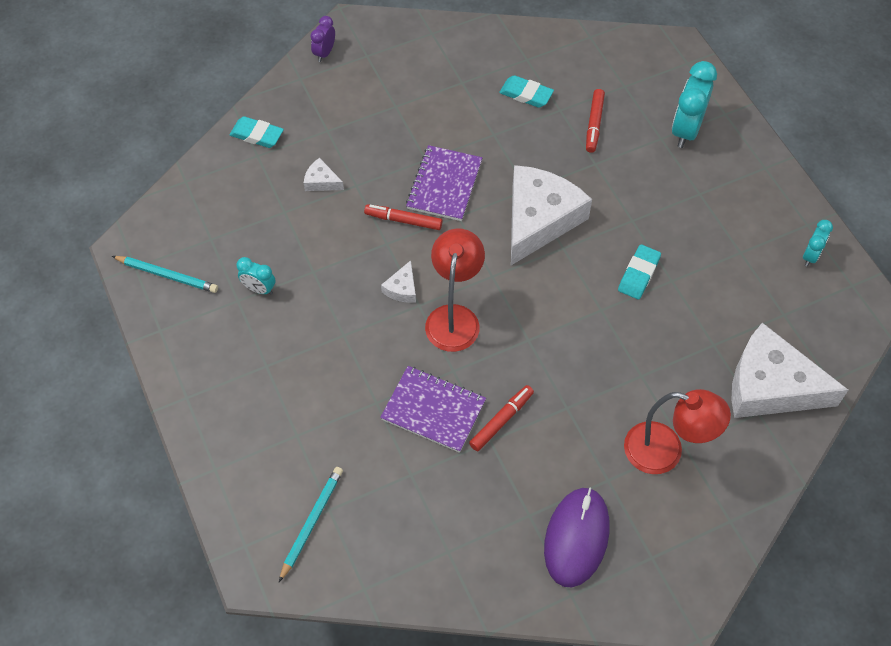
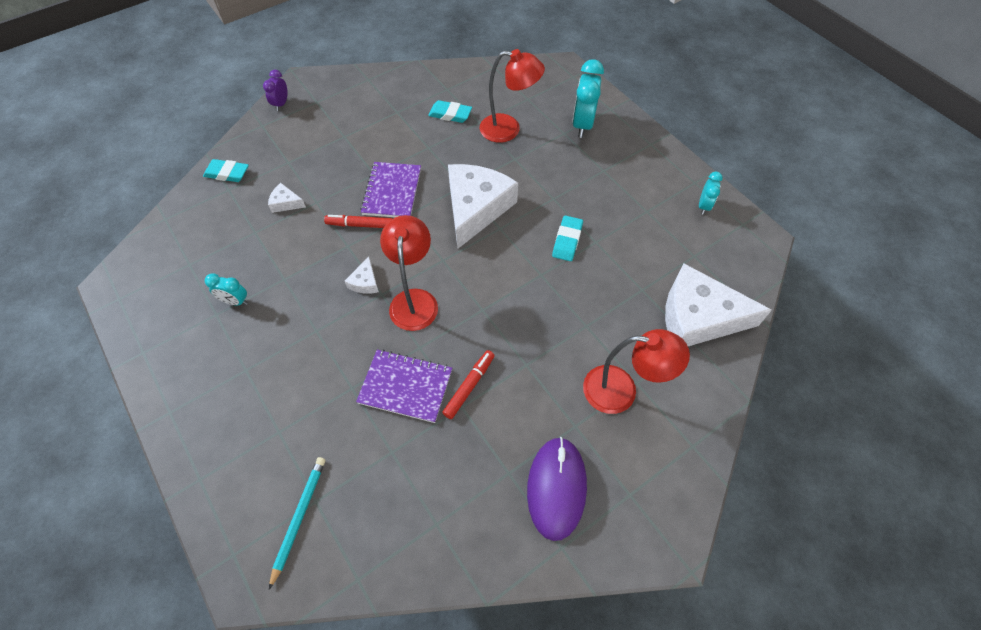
camera: 10 degrees left, 0 degrees up
turquoise pencil [112,256,218,293] -> none
red marker [586,89,605,153] -> red lamp [480,49,545,143]

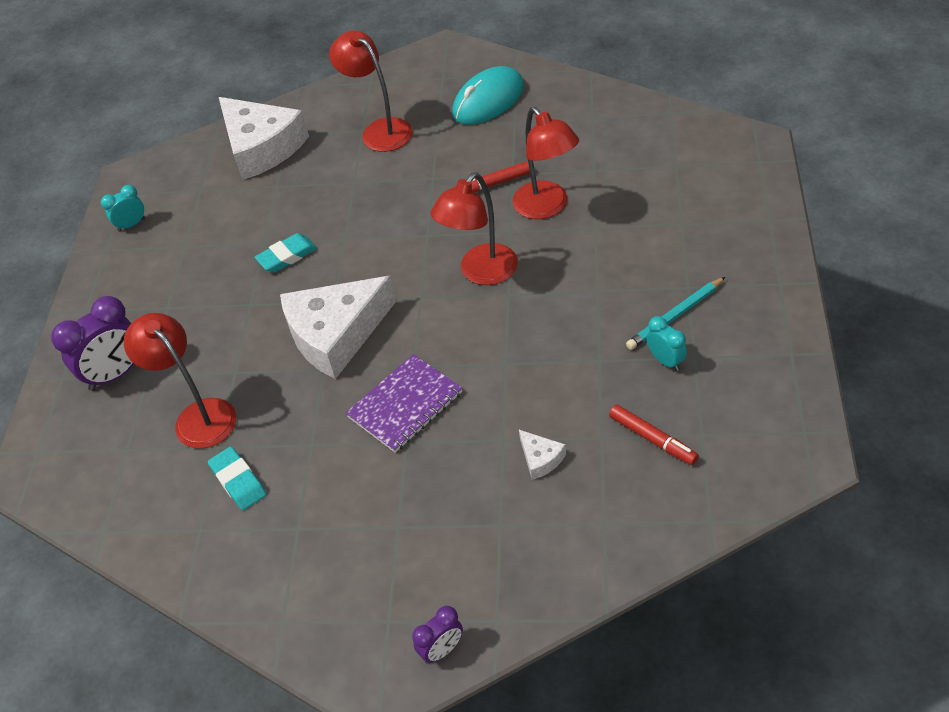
camera: 135 degrees left, 10 degrees down
turquoise eraser [203,159,249,182] -> none
turquoise pencil [269,457,325,590] -> turquoise pencil moved to [626,277,725,350]
red marker [324,215,393,228] -> red marker moved to [609,404,699,465]
white cheese [345,257,379,294] -> none
purple notebook [356,350,452,423] -> red lamp [512,107,579,219]
purple mouse [527,437,587,541] -> turquoise mouse [452,66,524,125]
turquoise clock [572,59,604,138] -> purple clock [51,296,134,391]

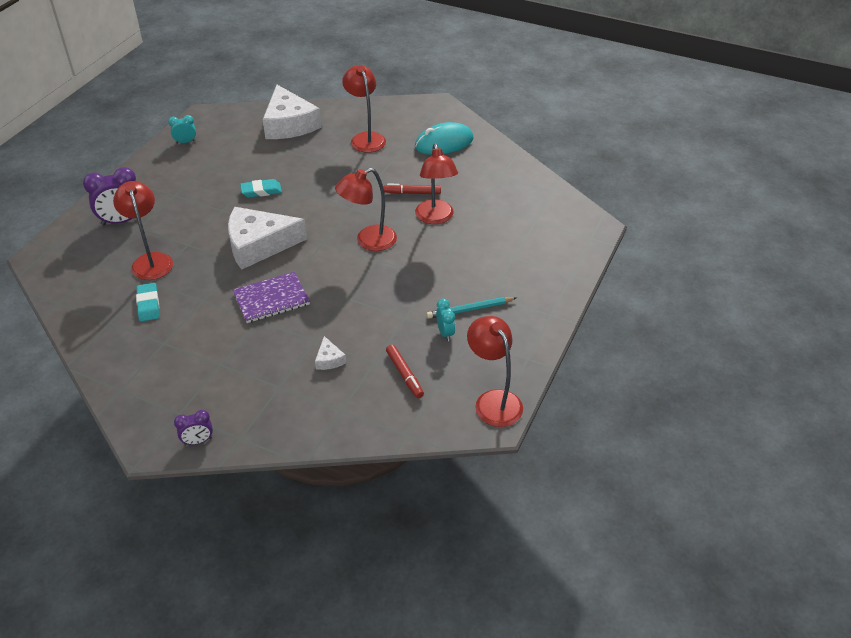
camera: 15 degrees right, 5 degrees down
none -> red lamp [467,316,523,427]

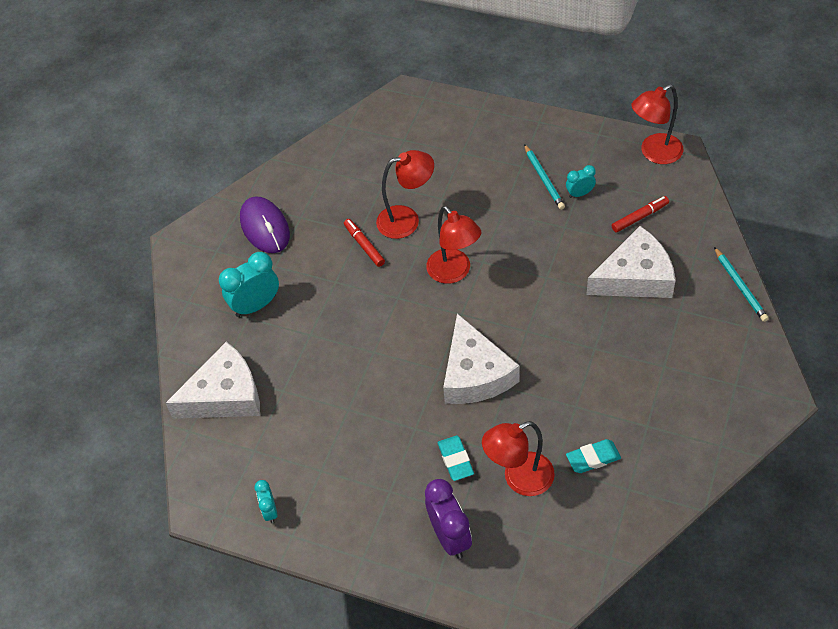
camera: 90 degrees left, 10 degrees up
purple clock [174,410,213,445] -> none
purple notebook [233,272,310,323] -> none
turquoise eraser [240,179,282,198] -> turquoise eraser moved to [438,436,474,481]
white cheese [315,336,346,370] -> white cheese [586,226,676,298], size x2.44
red lamp [342,65,386,153] -> turquoise clock [219,252,279,317]
red marker [384,184,441,194] -> red marker turned 150 degrees clockwise [344,219,385,267]
turquoise mouse [415,122,474,155] -> purple mouse [240,196,290,253]
none -> turquoise pencil [714,247,769,322]

